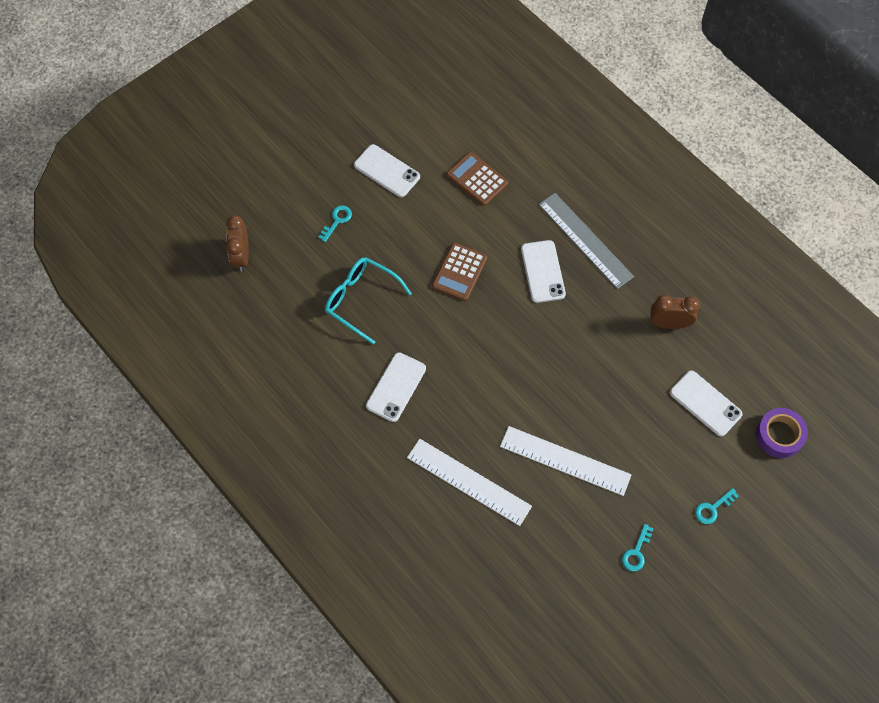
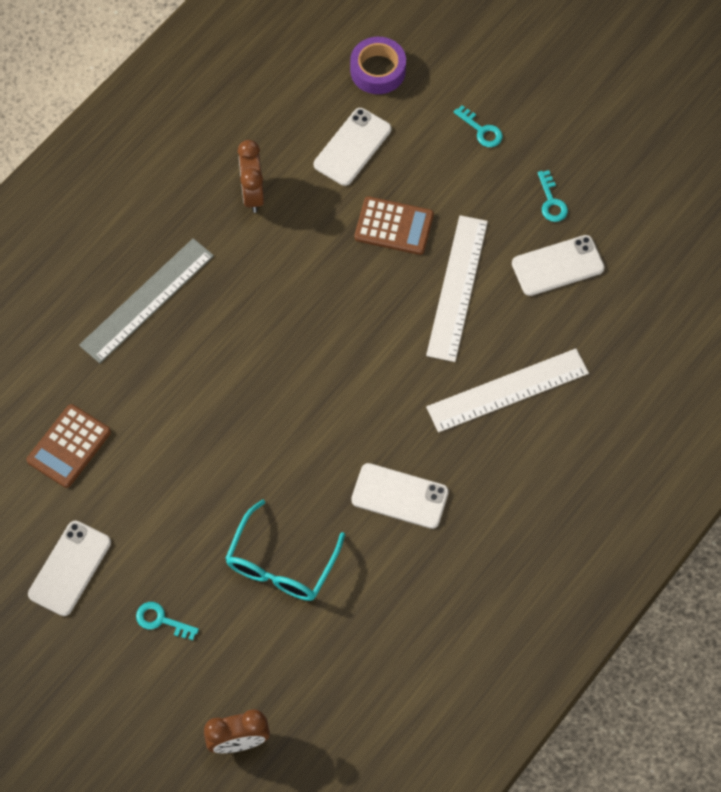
camera: 100 degrees left, 0 degrees up
white ruler [407,439,532,526] -> white ruler turned 45 degrees clockwise [426,349,589,432]
brown calculator [432,243,487,301] -> brown calculator moved to [354,196,434,255]
white phone [521,240,566,303] -> white phone moved to [512,235,605,296]
turquoise key [622,524,654,572] -> turquoise key turned 60 degrees clockwise [538,170,568,222]

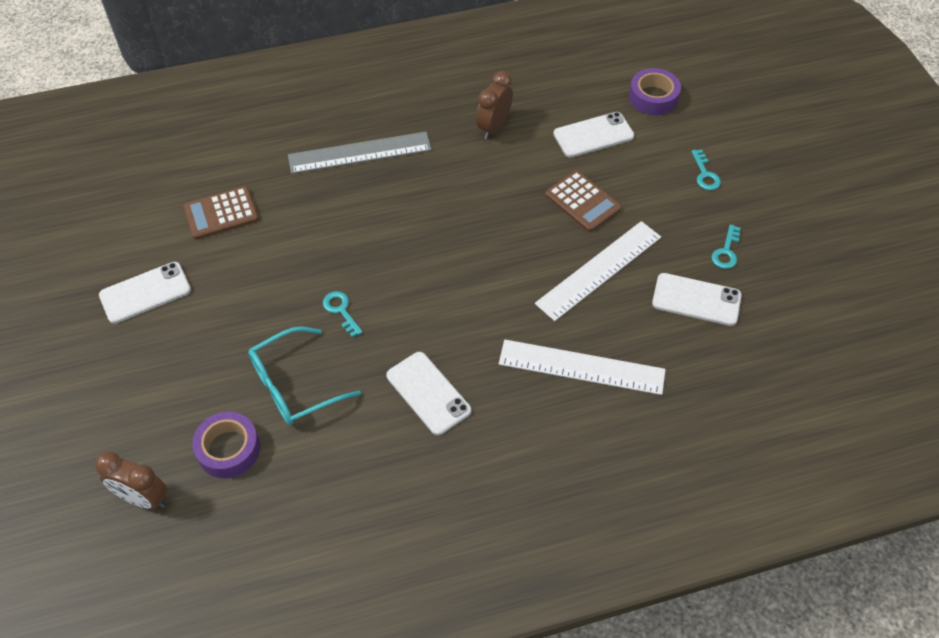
camera: 35 degrees right, 10 degrees down
turquoise key [136,602,199,640] -> turquoise key moved to [323,291,363,337]
none -> purple tape [192,412,260,478]

